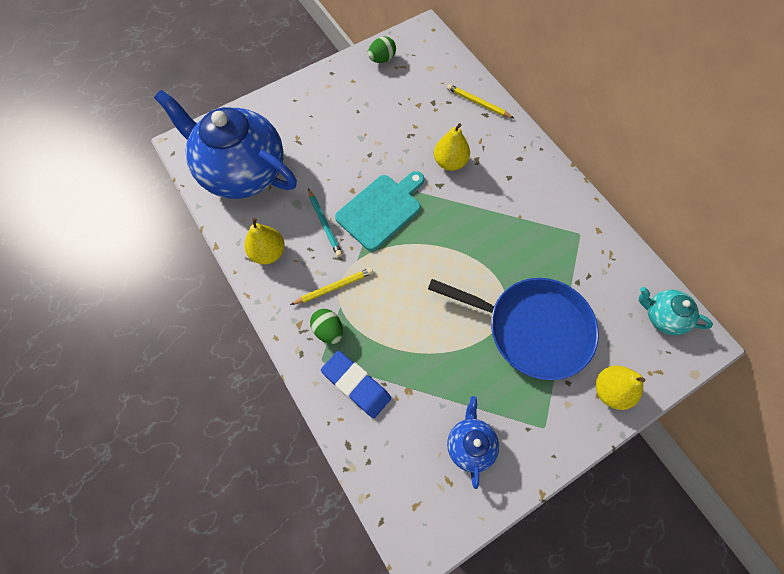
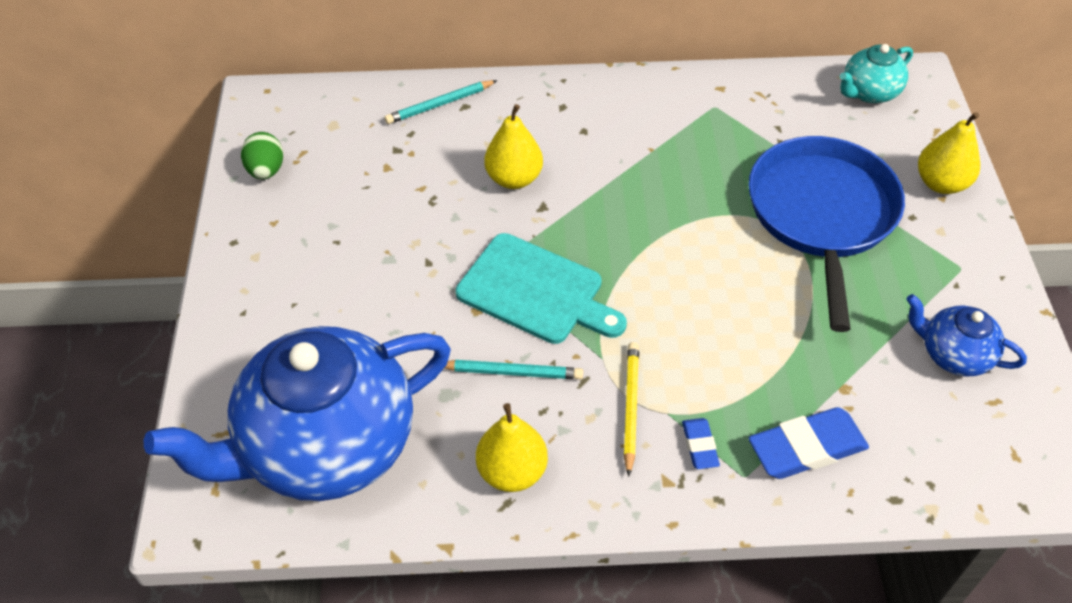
camera: 60 degrees left, 15 degrees down
green egg [310,309,343,344] -> blue eraser [682,418,720,469]
turquoise cutting board [335,171,424,251] -> turquoise cutting board turned 135 degrees clockwise [456,233,627,344]
blue pan [428,278,599,380] -> blue pan turned 45 degrees counterclockwise [749,136,905,332]
yellow pencil [447,84,514,118] -> turquoise pencil [385,80,498,124]

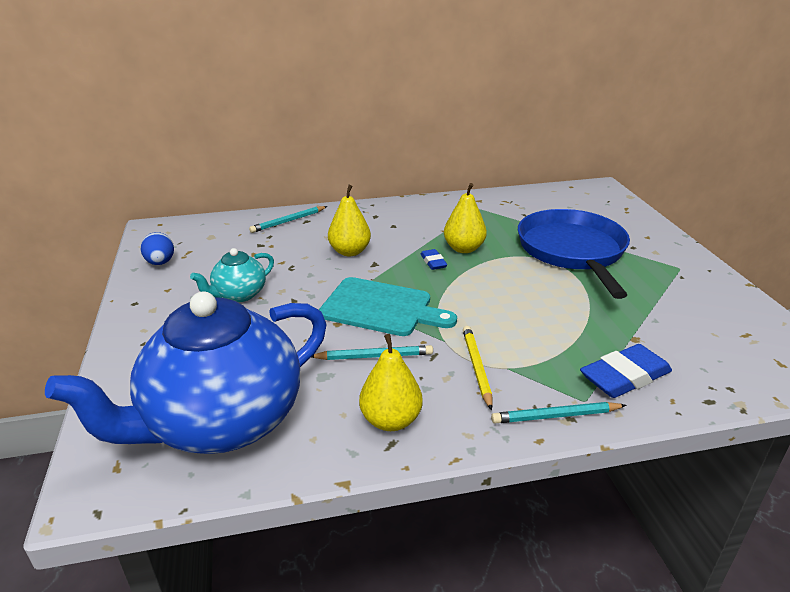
camera: 10 degrees left, 20 degrees down
green egg [241,132,283,179] -> blue egg [141,232,174,265]
blue eraser [682,418,720,469] -> blue eraser moved to [420,249,447,270]
turquoise teapot [840,44,913,103] -> turquoise teapot moved to [190,248,274,302]
blue teapot [906,294,1027,376] -> none
yellow pear [918,112,980,194] -> yellow pear moved to [444,183,487,253]
none -> turquoise pencil [491,402,626,424]

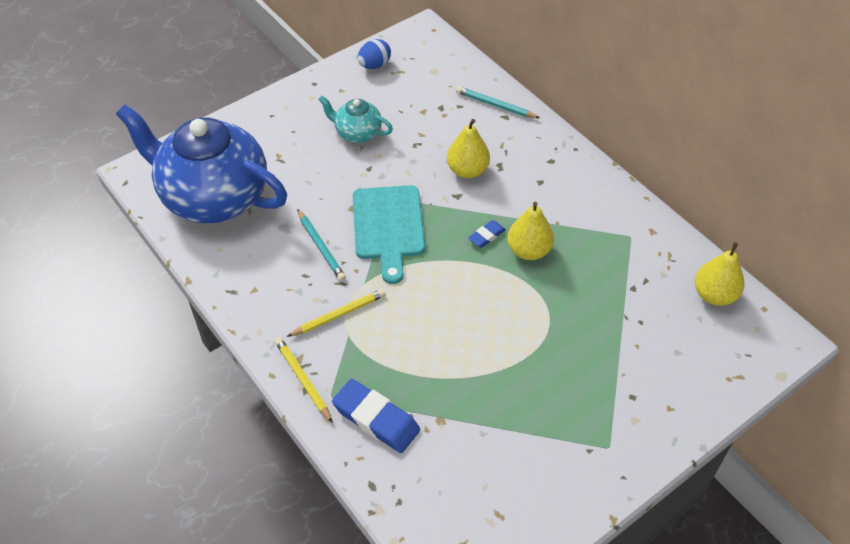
camera: 65 degrees right, 20 degrees up
yellow pear [359,334,423,431] -> yellow pear moved to [695,242,745,306]
turquoise pencil [491,402,626,424] -> yellow pencil [275,337,333,423]
blue pan [518,209,630,299] -> none

